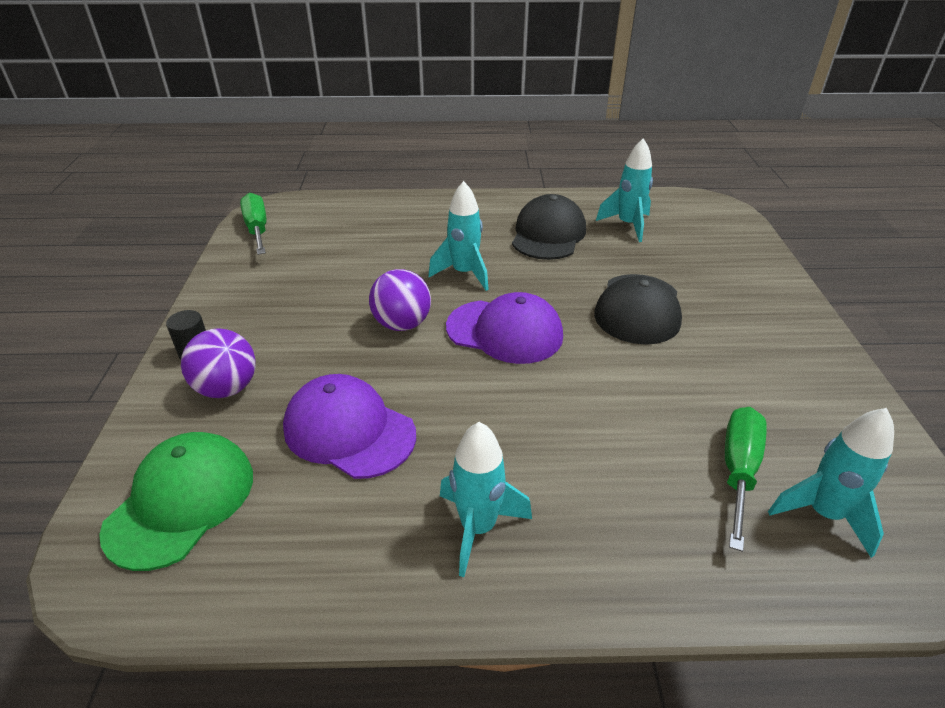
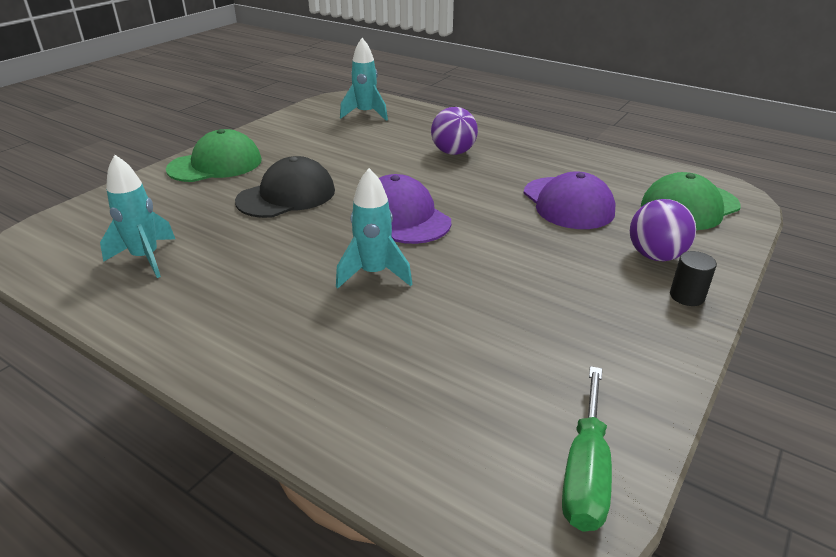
camera: 145 degrees left, 5 degrees down
purple ball [369,269,431,331] -> purple ball moved to [431,107,478,155]
turquoise rocket [440,422,532,577] -> none
black cap [512,194,586,260] -> none
green screwdriver [725,407,767,552] -> none
none -> green cap [166,129,262,182]

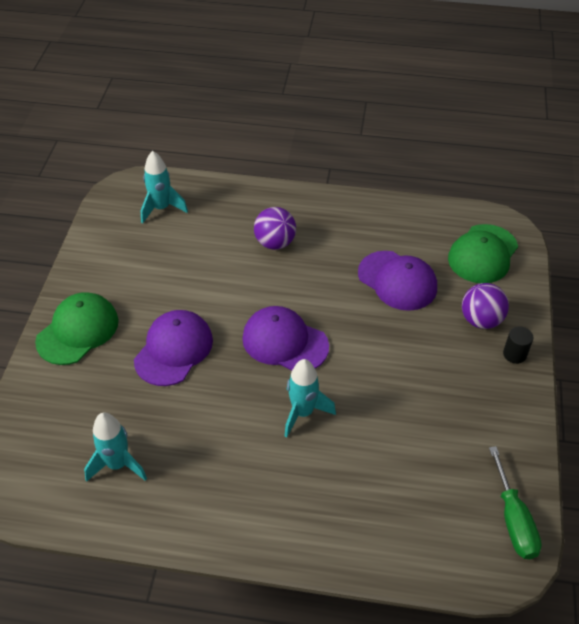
camera: 25 degrees left, 15 degrees up
black cap [235,156,335,218] -> purple cap [134,310,213,386]

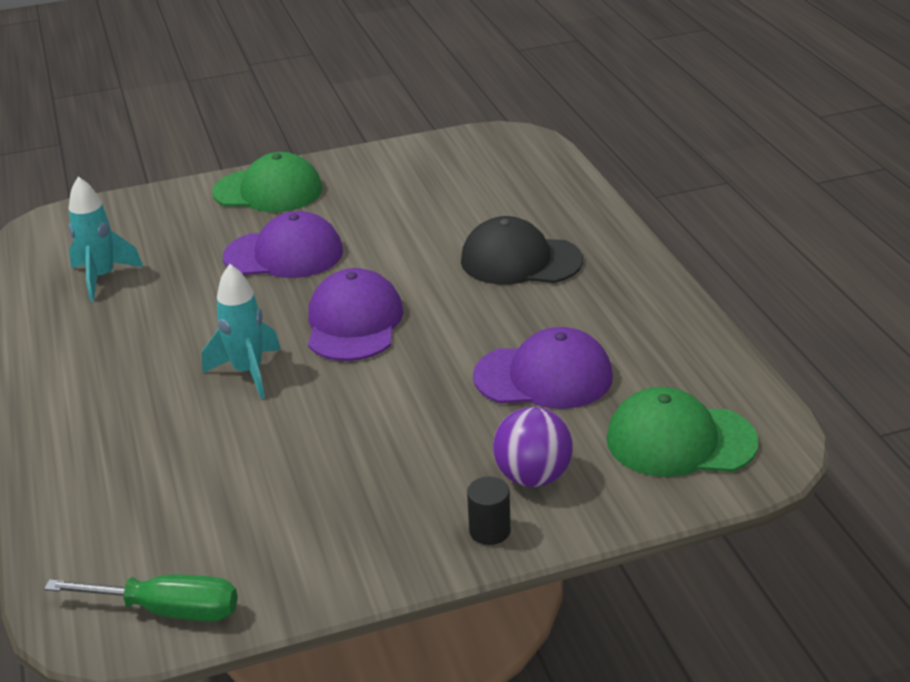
camera: 65 degrees right, 15 degrees down
turquoise rocket [141,151,188,223] -> none
purple ball [254,207,296,250] -> black cap [461,216,583,284]
purple cap [358,251,437,311] -> purple cap turned 105 degrees counterclockwise [473,327,613,409]
green screwdriver [489,446,542,559] -> green screwdriver turned 135 degrees counterclockwise [44,575,238,621]

